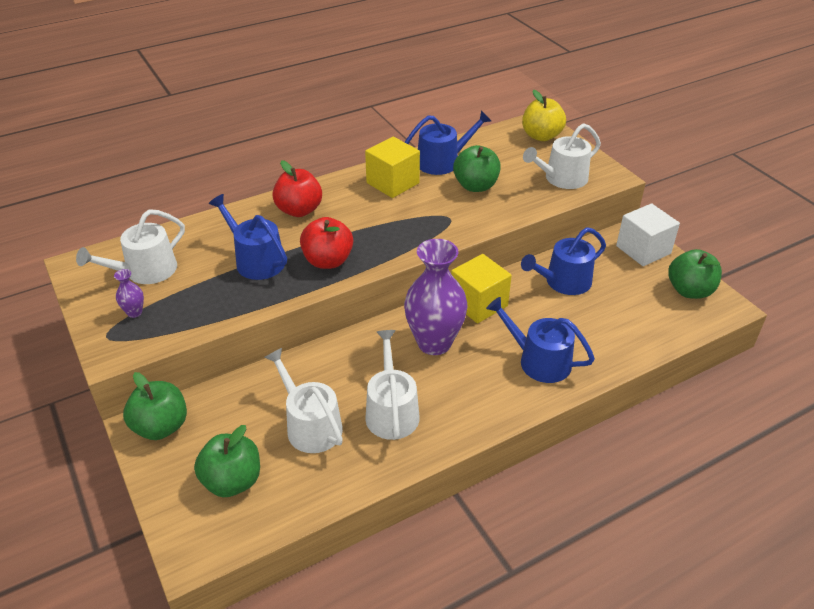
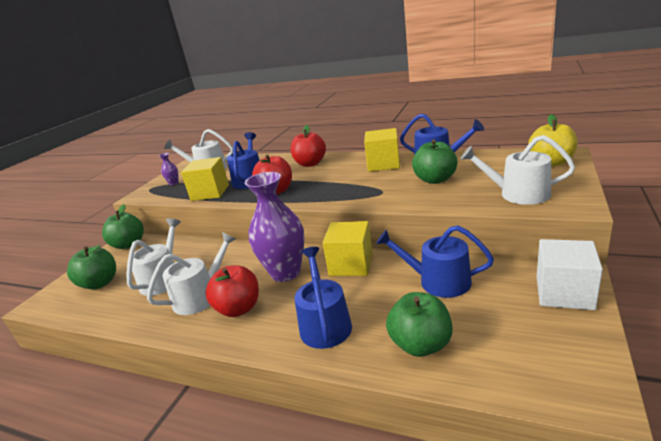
camera: 55 degrees right, 15 degrees down
green apple [668,249,722,299] -> green apple moved to [386,292,453,357]
none -> yellow cube [181,157,229,201]
none -> red apple [206,265,259,317]

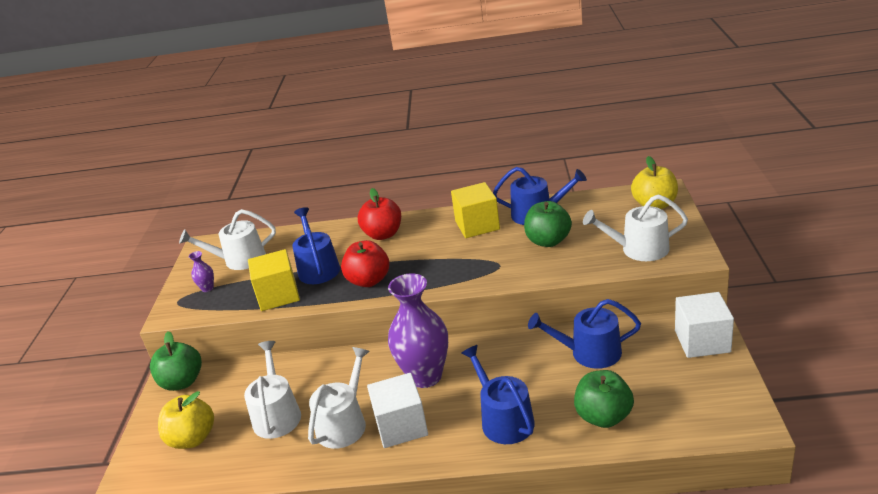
camera: 20 degrees left, 5 degrees up
green apple [67,244,116,290] -> yellow apple [158,391,214,449]
red apple [206,265,259,317] -> white cube [367,373,428,448]
yellow cube [322,221,373,276] -> none

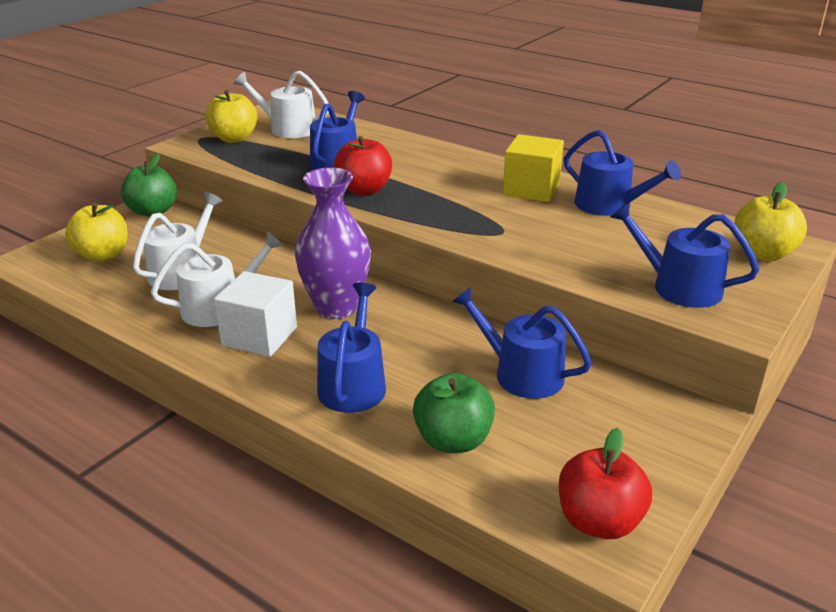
camera: 30 degrees right, 0 degrees up
purple vase [189,251,214,292] -> yellow apple [205,90,257,143]
yellow cube [248,249,300,311] -> none
red apple [358,188,401,240] -> red apple moved to [559,428,652,539]
green apple [524,201,572,247] -> none
white watering can [583,194,688,261] -> blue watering can [610,202,759,308]
white cube [675,292,734,358] -> none

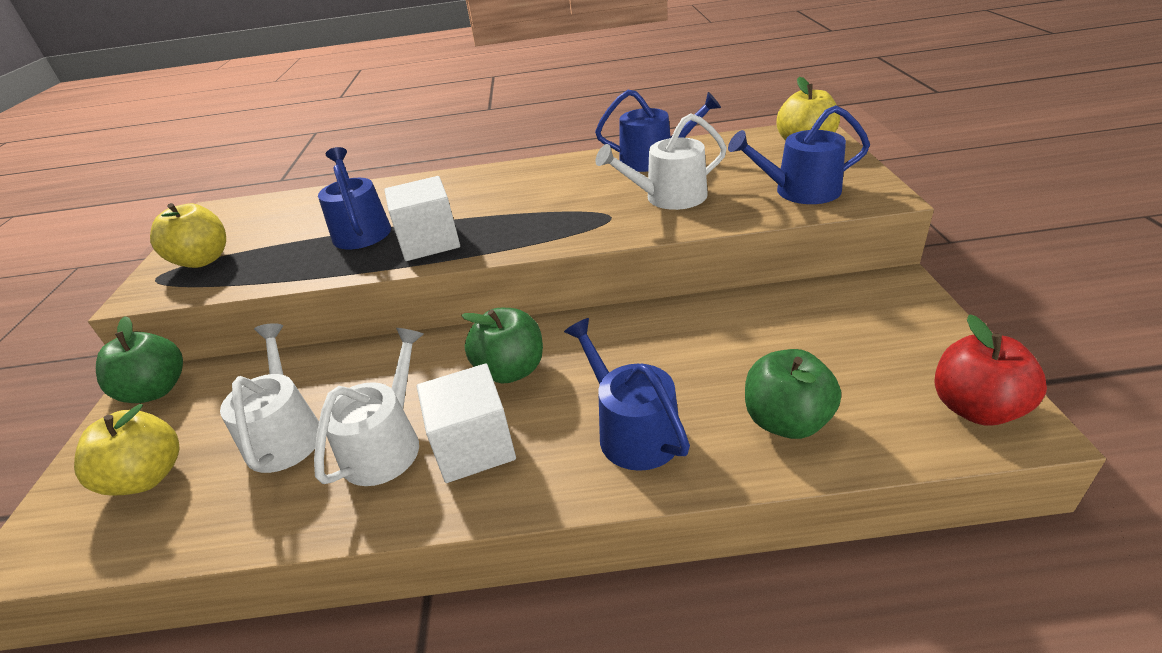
camera: 35 degrees left, 5 degrees up
white watering can [234,71,329,138] -> white watering can moved to [595,113,727,210]
purple vase [295,167,371,319] -> green apple [461,308,543,383]
red apple [334,136,392,195] -> white cube [384,176,460,261]
blue watering can [452,287,592,399] -> none
yellow cube [503,134,564,202] -> none

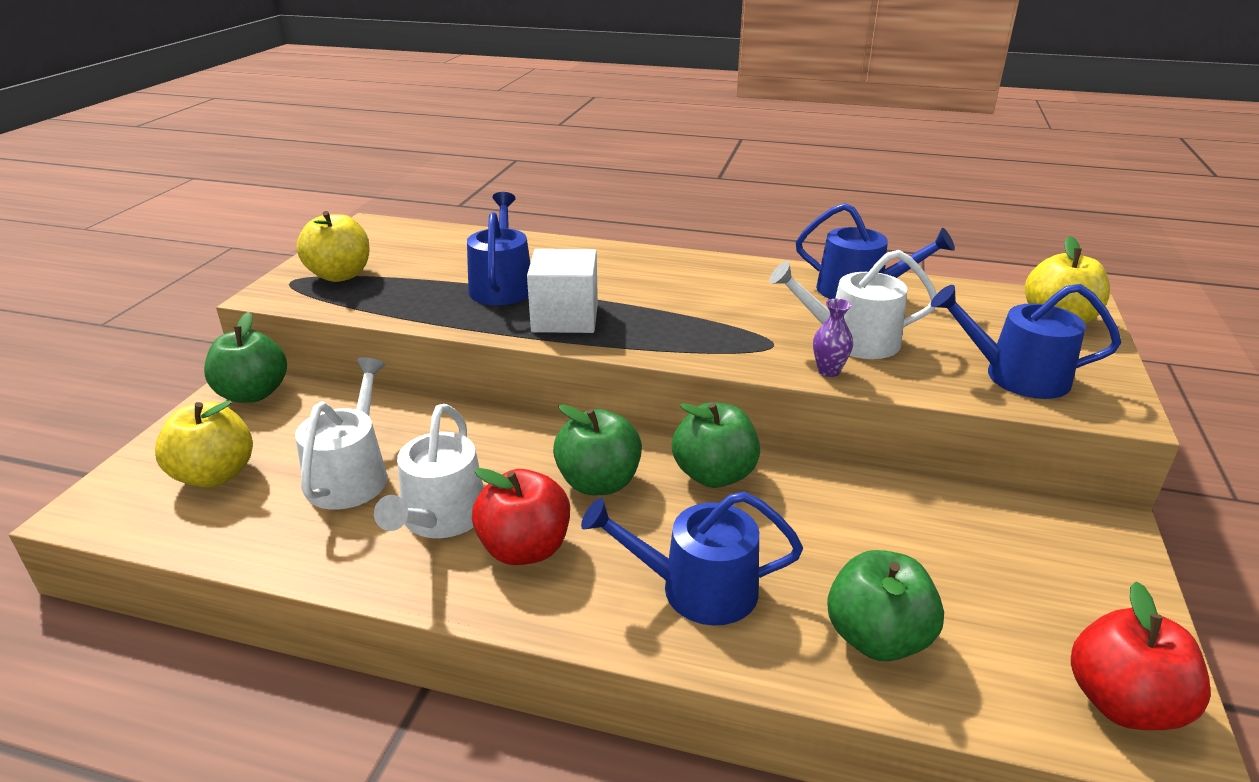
camera: 15 degrees right, 5 degrees down
white watering can [314,328,424,486] -> white watering can turned 150 degrees clockwise [374,404,484,538]
white cube [417,363,516,483] -> red apple [472,468,570,565]
blue watering can [564,318,690,471] -> blue watering can turned 75 degrees counterclockwise [581,492,803,625]
none -> green apple [672,402,760,488]
none -> purple vase [813,299,853,377]

